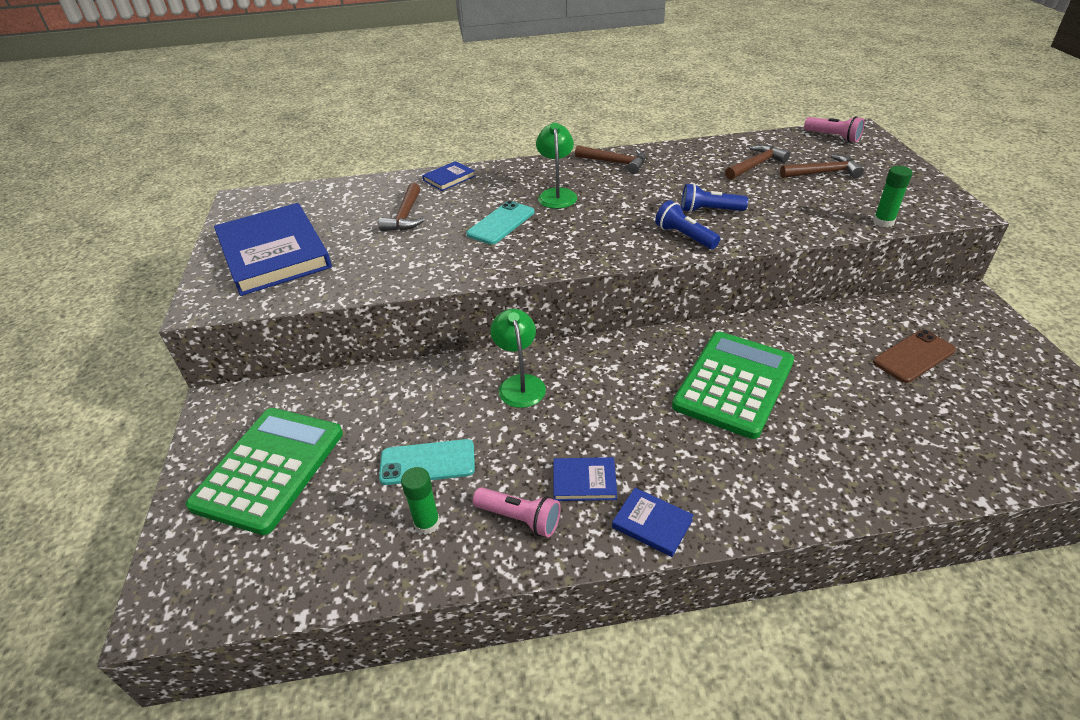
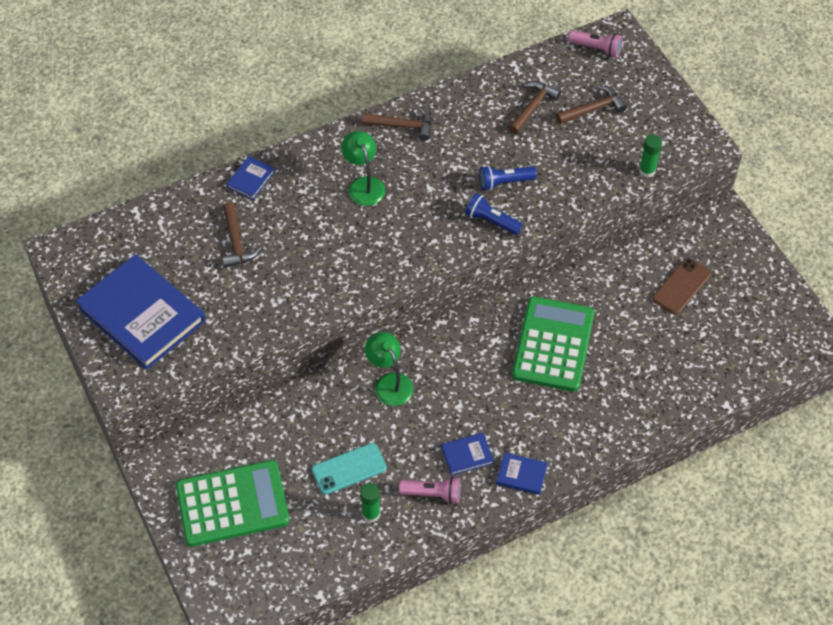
camera: 20 degrees left, 15 degrees up
green calculator [186,408,343,535] -> green calculator turned 75 degrees clockwise [176,460,290,547]
turquoise phone [466,201,534,245] -> none

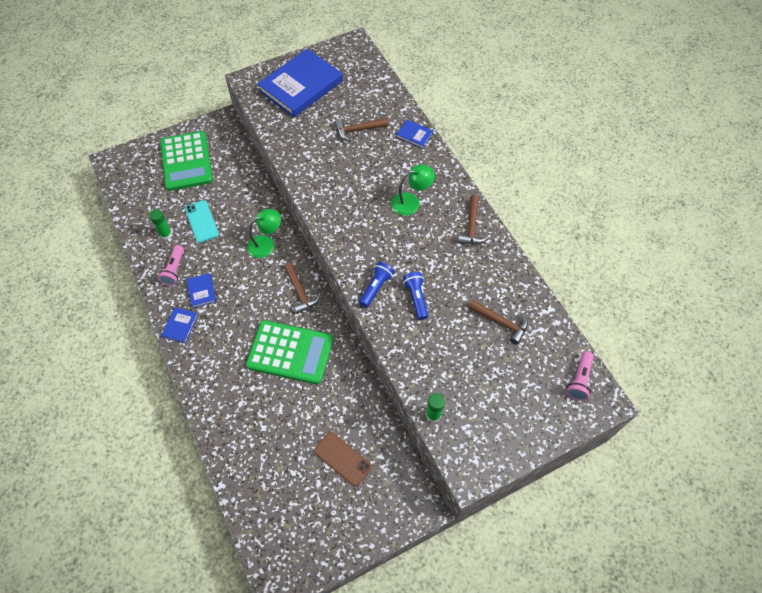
camera: 90 degrees right, 5 degrees up
brown hammer [556,85,627,124] -> brown hammer moved to [284,263,321,314]

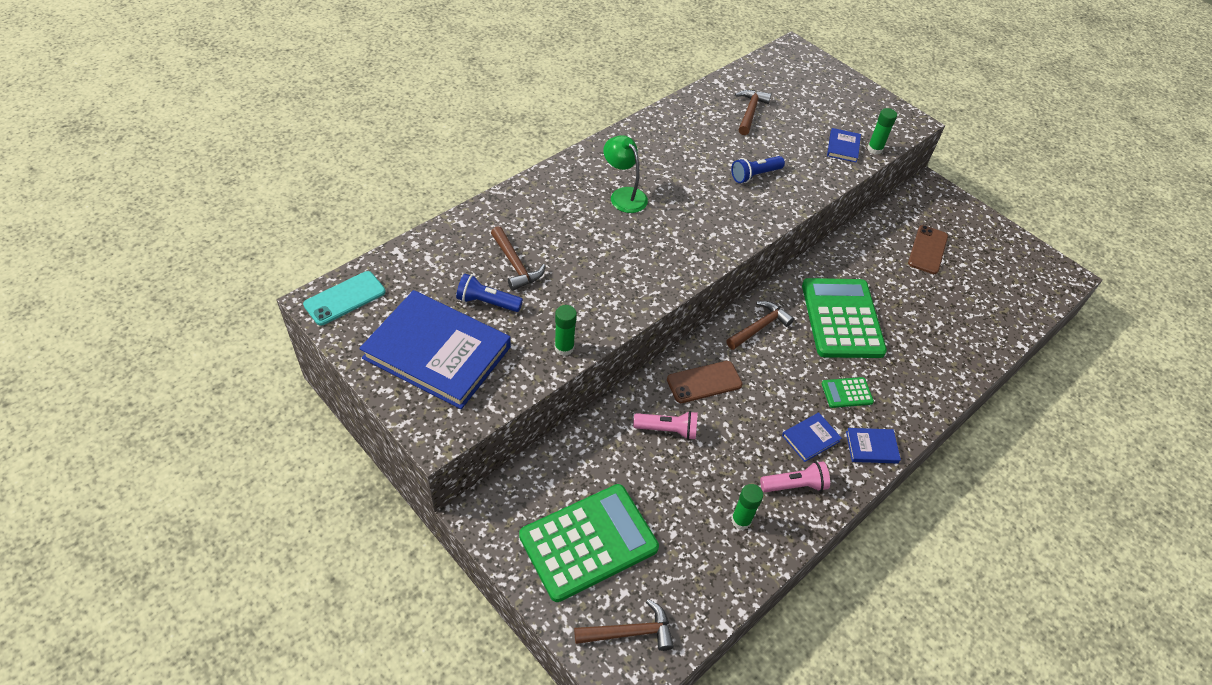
camera: 110 degrees left, 10 degrees down
turquoise phone [185,200,219,243] -> turquoise phone moved to [303,271,386,325]
green lamp [247,209,281,258] -> brown phone [667,361,743,403]
blue flashlight [359,262,395,307] -> blue flashlight moved to [456,274,523,312]
blue book [396,120,433,149] -> blue book moved to [827,128,861,163]
brown hammer [457,195,489,244] -> brown hammer moved to [574,599,674,651]
pink flashlight [567,351,594,401] -> pink flashlight moved to [633,411,698,440]
none -> green glue stick [555,305,577,356]
none -> green calculator [822,377,874,408]

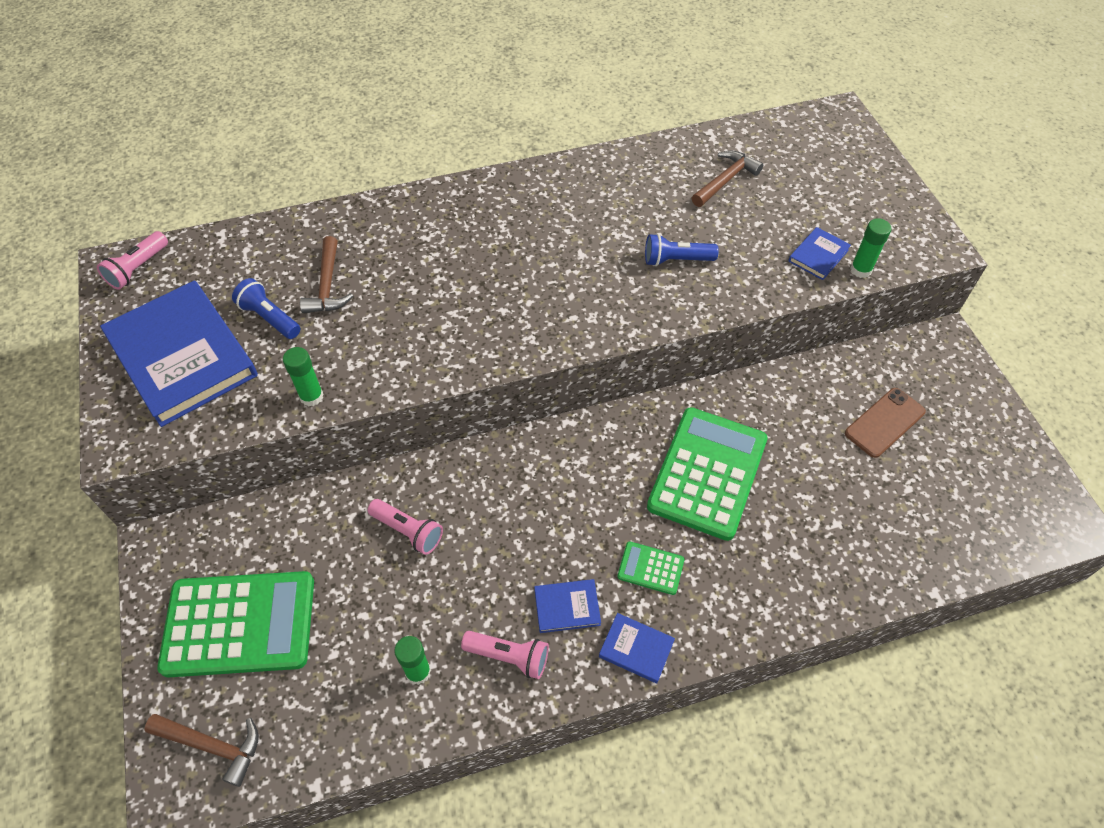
camera: 30 degrees right, 5 degrees up
turquoise phone [303,271,386,325] -> pink flashlight [97,231,168,290]
green lamp [603,135,648,213] -> none
brown phone [667,361,743,403] -> none
brown hammer [726,301,794,350] -> none

